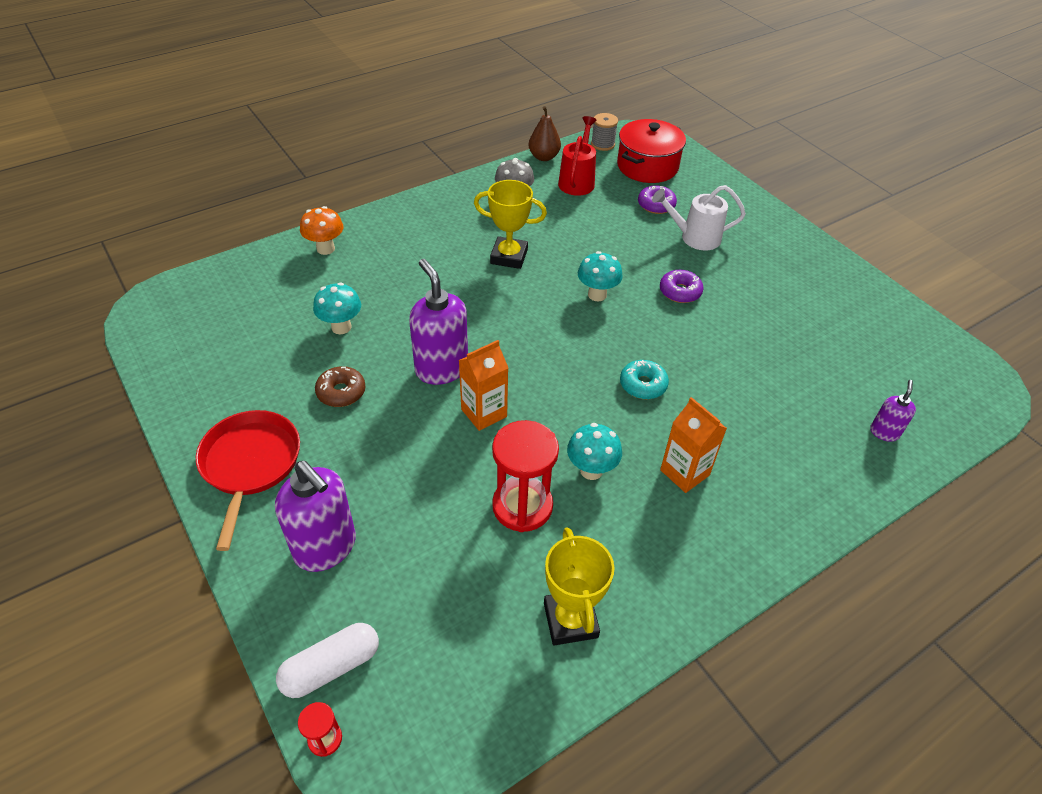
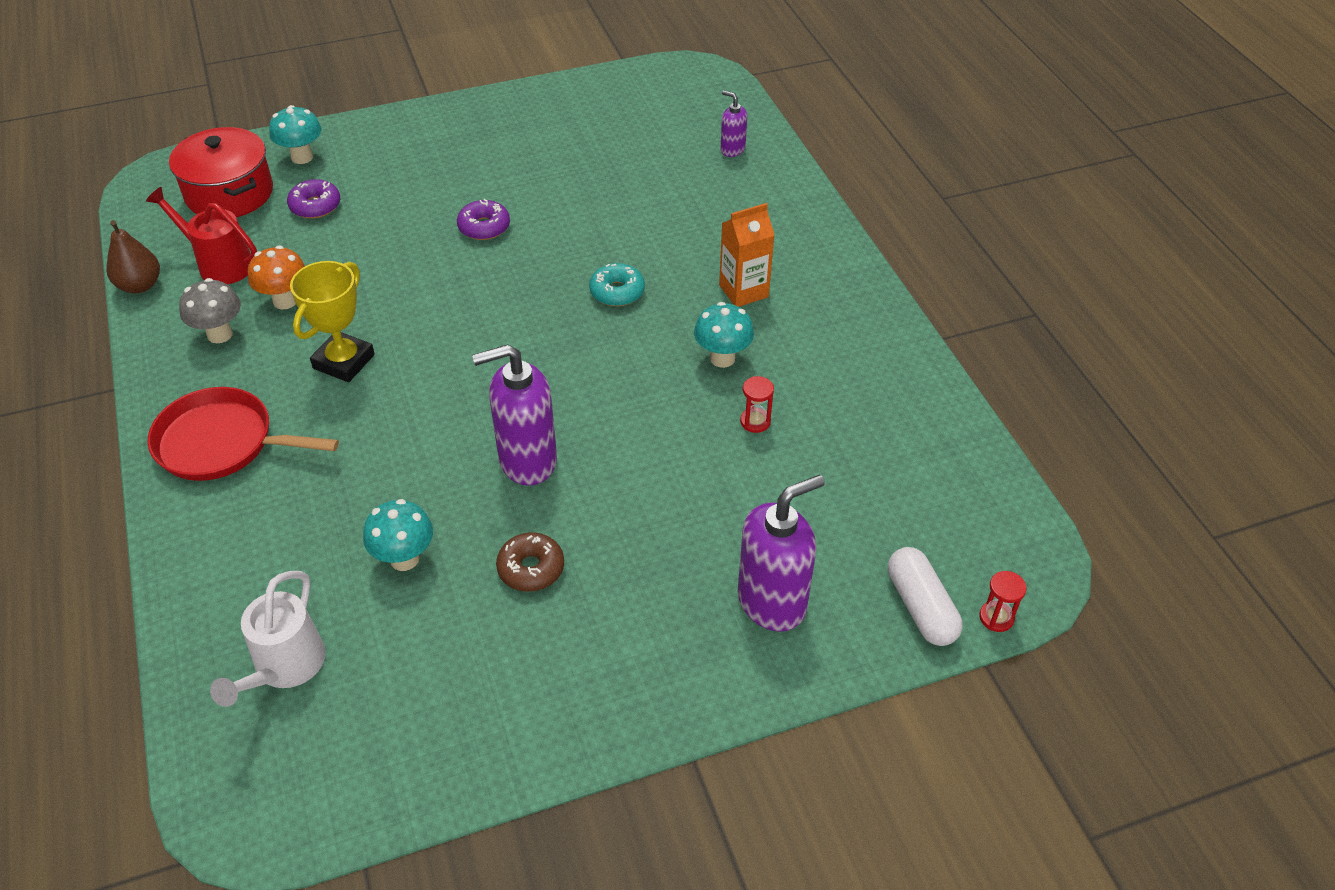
camera: 75 degrees left, 0 degrees up
red pan [196,410,300,551] -> red pan moved to [148,387,339,481]
orange mushroom [300,206,344,255] -> orange mushroom moved to [248,245,305,309]
orange carton [459,340,508,431] -> none
red hourglass [492,420,559,532] -> red hourglass [740,376,774,433], size x0.45
yellow trophy [544,527,615,645] -> none
turquoise mushroom [578,251,623,301] -> turquoise mushroom moved to [269,105,322,164]
grey spool [591,113,618,151] -> none
white watering can [652,185,746,251] -> white watering can moved to [210,571,326,707]

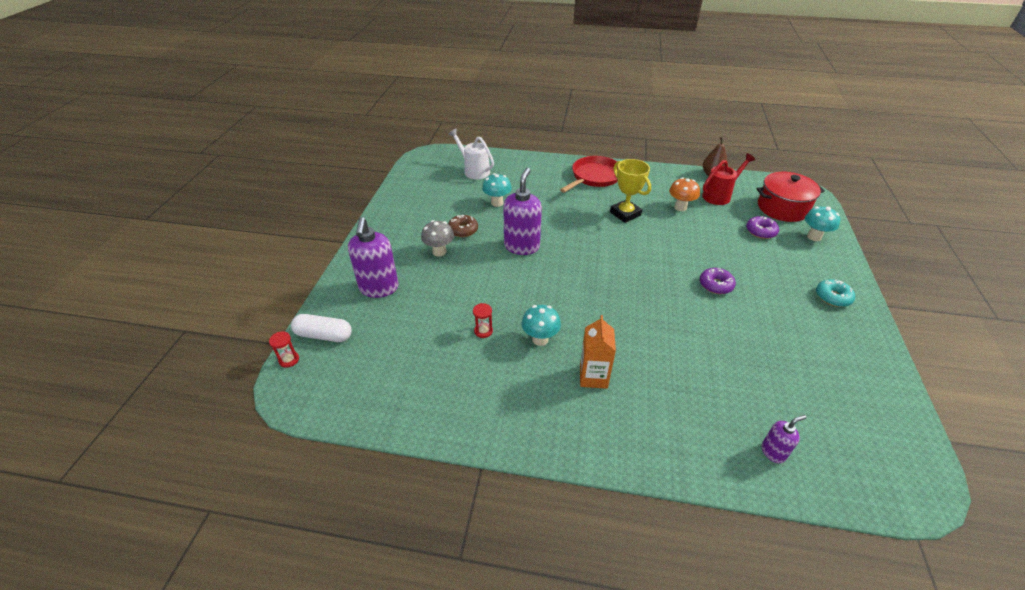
camera: 120 degrees right, 5 degrees down
grey mushroom [179,278,241,343] -> grey mushroom moved to [421,220,454,256]
turquoise donut [589,263,645,306] -> turquoise donut moved to [816,279,855,307]

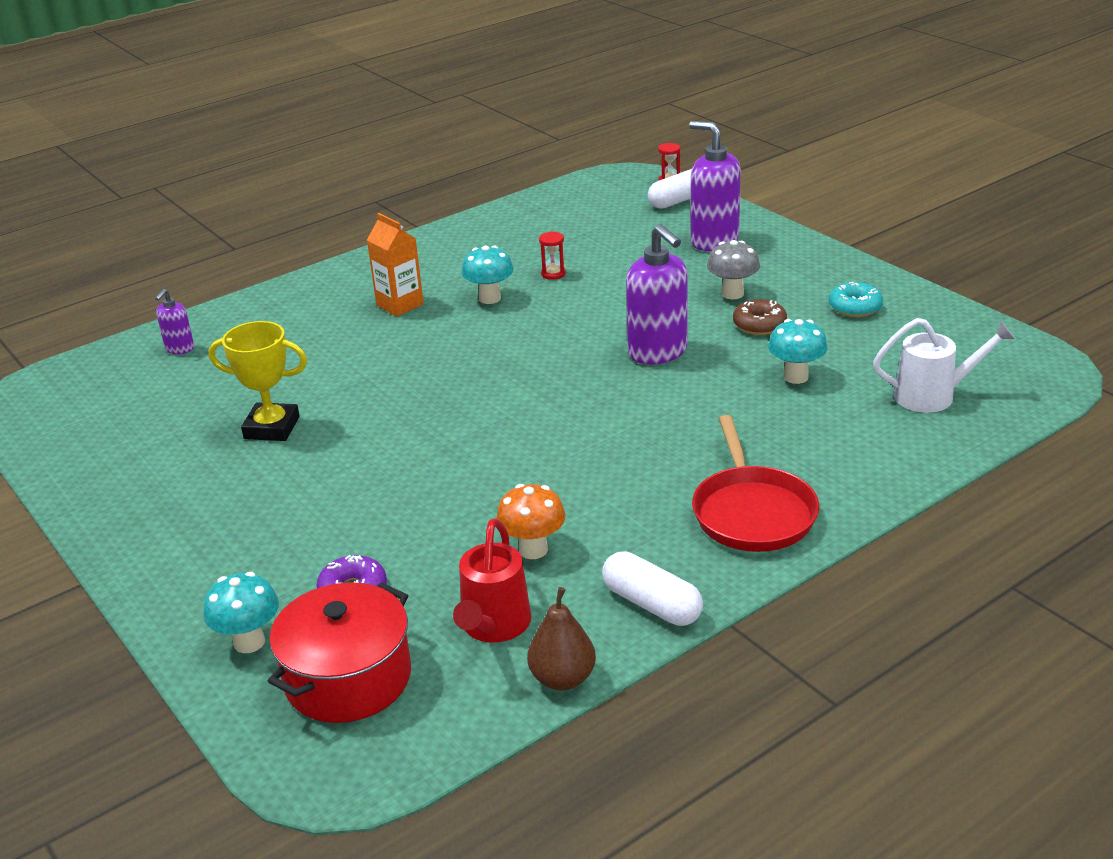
camera: 135 degrees right, 10 degrees down
yellow trophy [610,159,651,223] -> yellow trophy moved to [209,321,307,441]
purple donut [700,268,736,294] -> none
turquoise donut [816,279,855,307] -> turquoise donut moved to [829,282,883,317]
none -> white capsule [602,551,703,626]

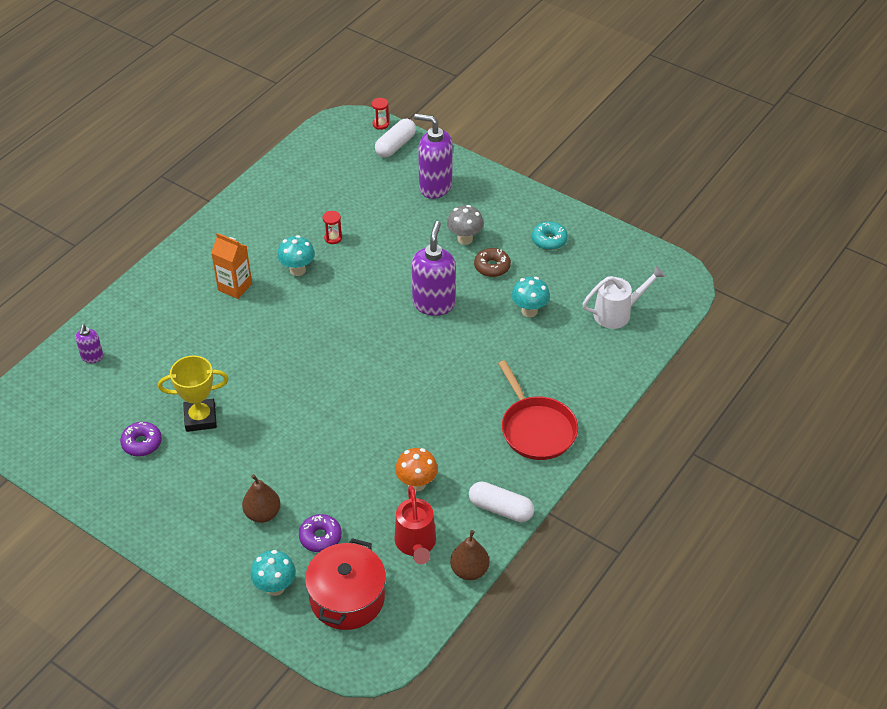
camera: 20 degrees left, 15 degrees up
purple soap dispenser [626,224,688,364] -> purple soap dispenser turned 120 degrees counterclockwise [412,221,456,316]
none -> purple donut [120,422,162,456]
none -> brown pear [242,474,281,523]

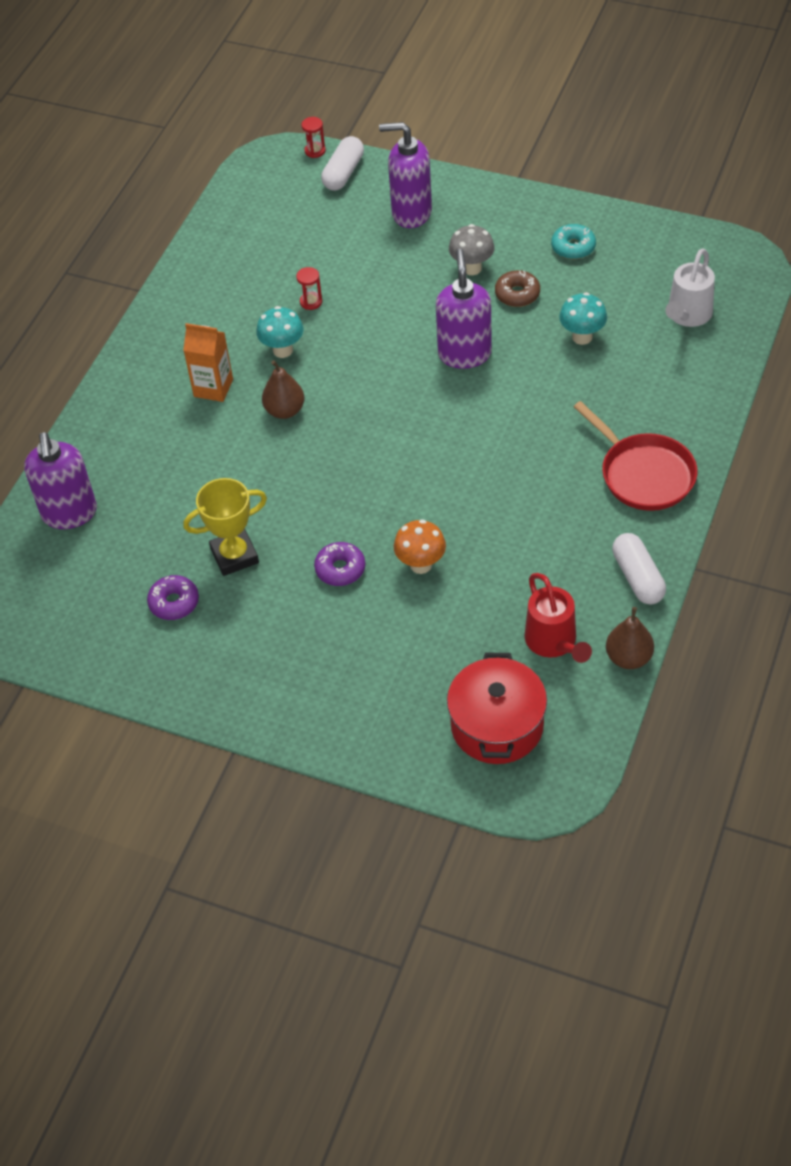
camera: 10 degrees left, 5 degrees up
purple soap dispenser [75,324,103,363] -> purple soap dispenser [24,432,97,529], size x1.97
brown pear [242,474,281,523] -> brown pear moved to [262,360,305,419]
turquoise mushroom [250,550,296,596] -> none
purple donut [299,514,342,552] -> purple donut moved to [314,542,365,586]
orange mushroom [395,448,438,491] -> orange mushroom moved to [394,519,446,574]
white capsule [469,482,534,522] -> white capsule turned 60 degrees clockwise [612,533,666,604]
white watering can [582,266,665,329] -> white watering can turned 150 degrees clockwise [665,248,715,327]

